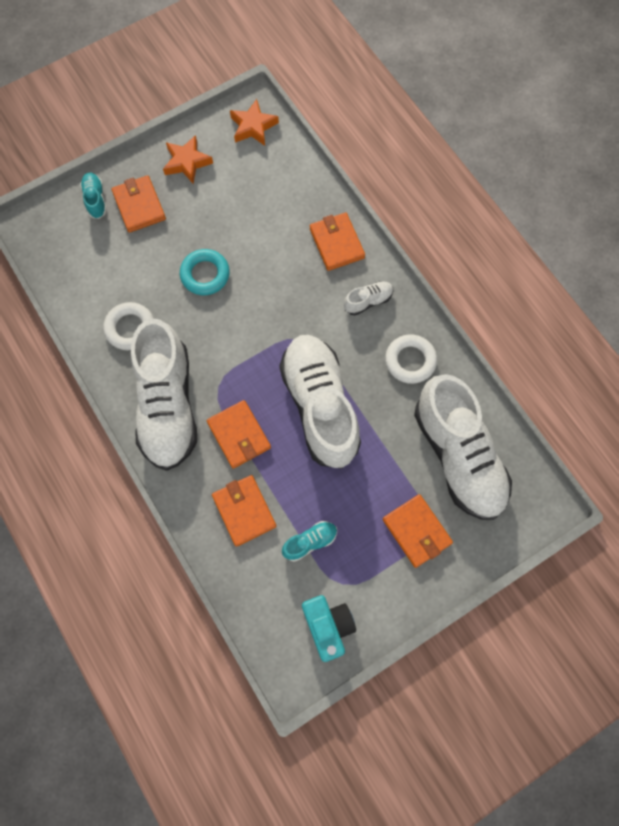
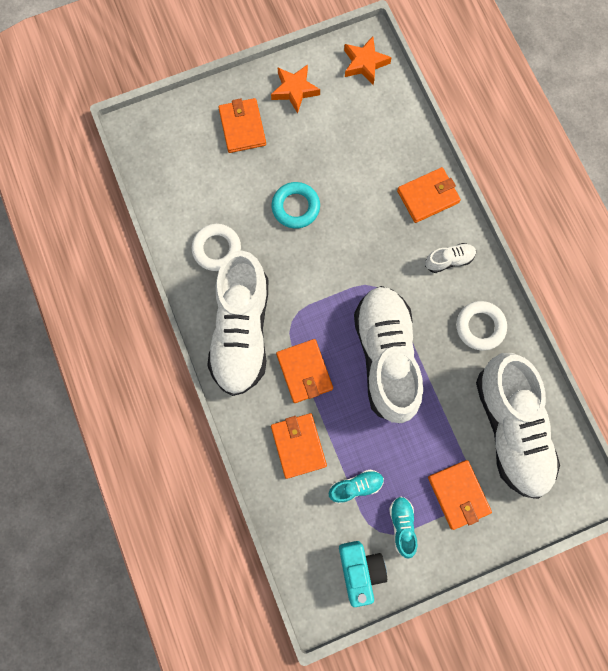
camera: 10 degrees right, 5 degrees up
turquoise shoe [80,173,107,219] -> turquoise shoe moved to [389,496,417,558]
orange wallet [310,213,365,271] -> orange wallet turned 75 degrees clockwise [397,167,461,223]

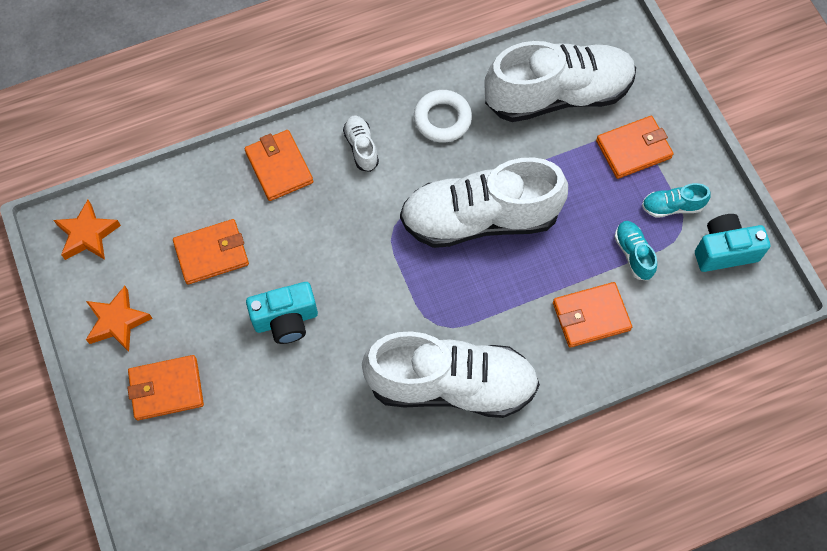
camera: 90 degrees left, 10 degrees down
white ring [192,224,241,271] -> none
turquoise ring [272,182,320,229] -> turquoise camera [246,282,318,344]
orange wallet [276,339,333,403] -> orange wallet moved to [173,219,249,285]

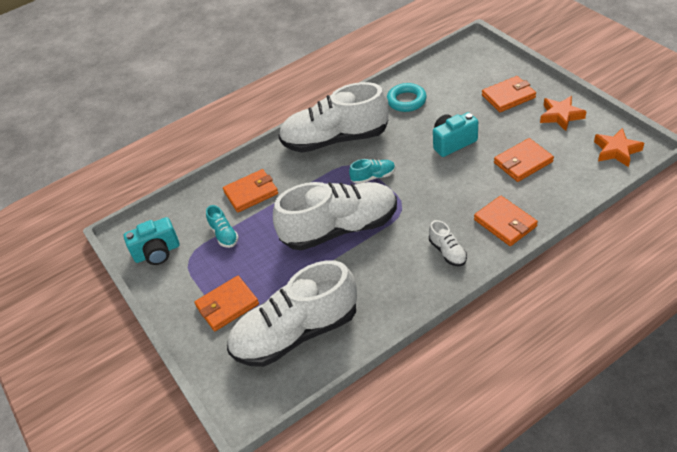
camera: 175 degrees right, 20 degrees down
white ring [414,90,472,143] -> none
turquoise shoe [642,183,711,218] -> turquoise shoe moved to [349,159,395,184]
none -> turquoise ring [387,83,427,112]

